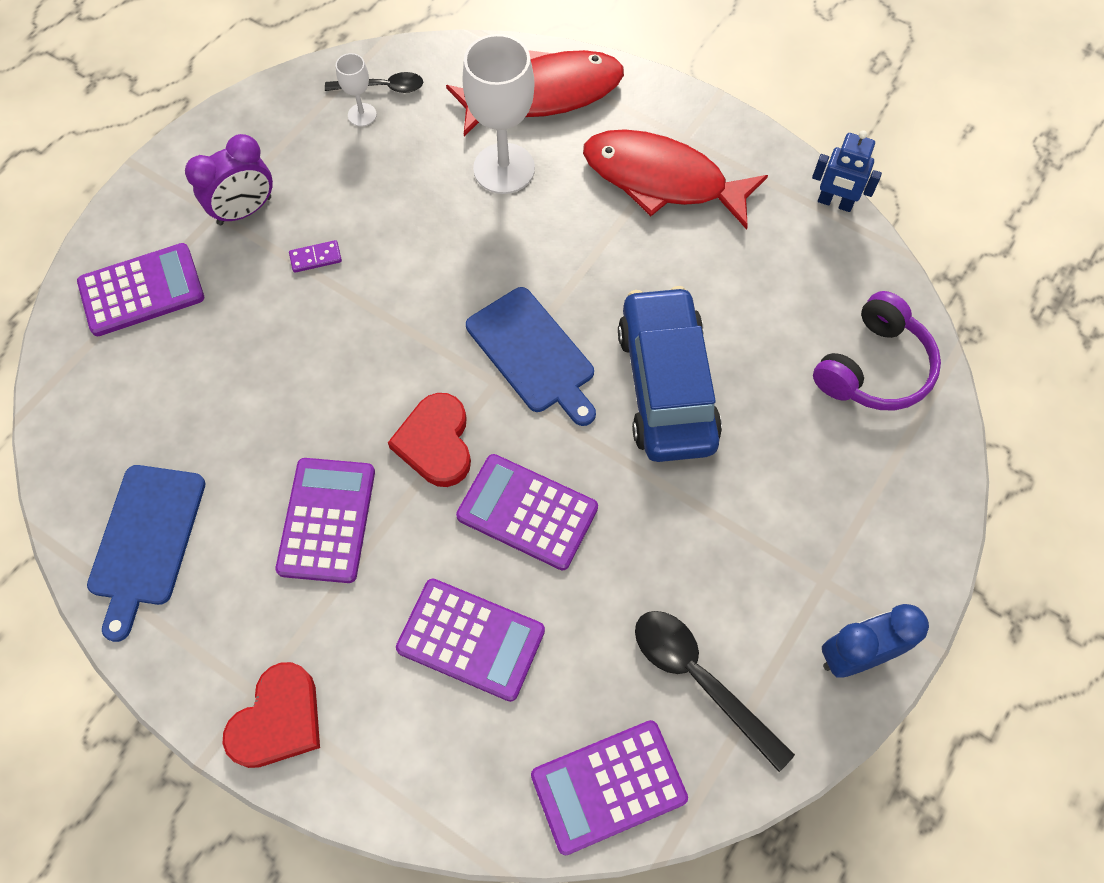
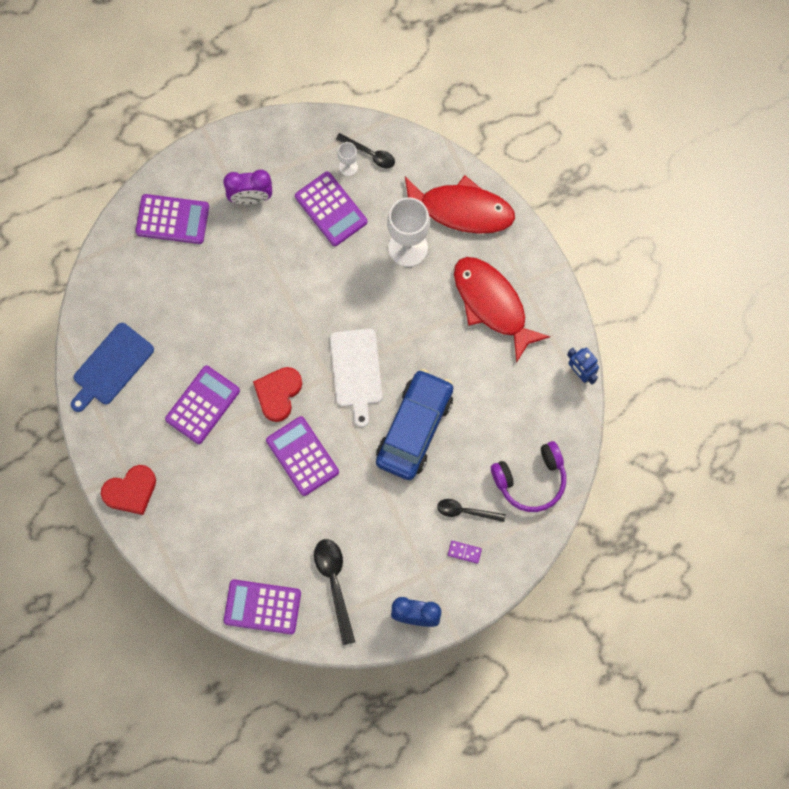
camera: 30 degrees right, 10 degrees up
purple domino [289,240,342,273] -> purple domino moved to [448,541,482,564]
purple calculator [396,579,545,702] -> purple calculator moved to [295,172,367,246]
blue cutting board [466,287,596,426] -> white cutting board [330,329,383,427]
none -> black spoon [437,499,506,522]

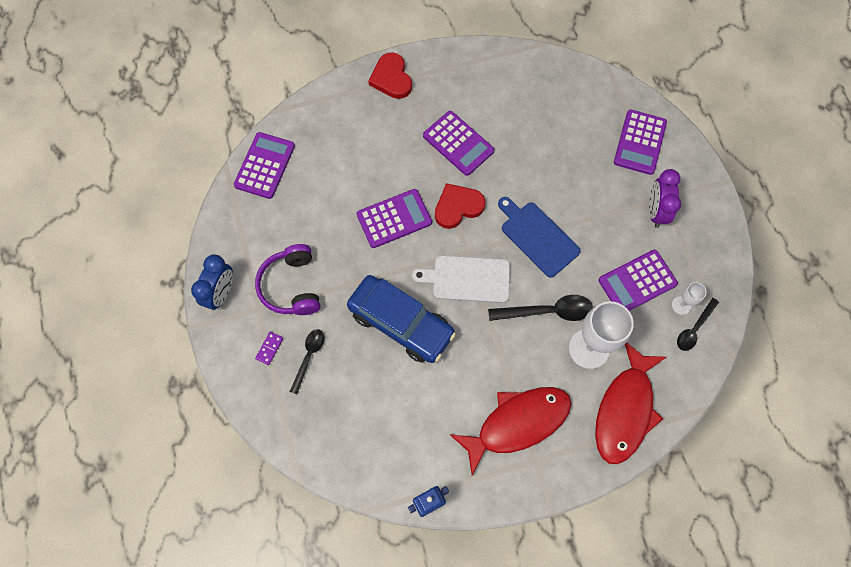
camera: 100 degrees right, 5 degrees down
blue cutting board [71,323,154,412] -> blue cutting board moved to [498,197,580,278]
red heart [253,367,302,422] -> red heart turned 60 degrees counterclockwise [435,183,485,229]
black spoon [314,539,355,645] -> black spoon moved to [488,295,593,321]
purple headphones [491,441,566,512] -> purple headphones moved to [255,244,320,315]

